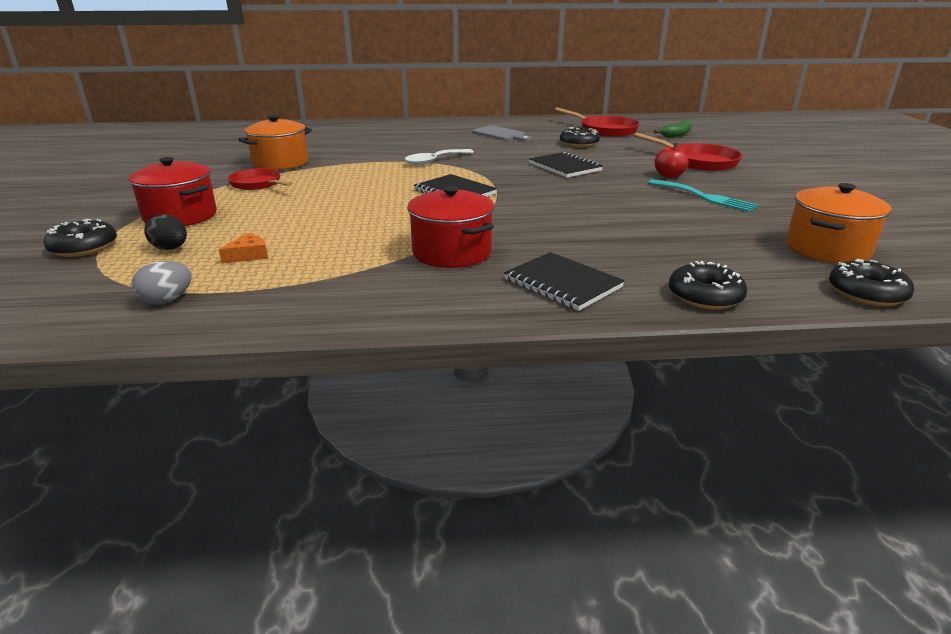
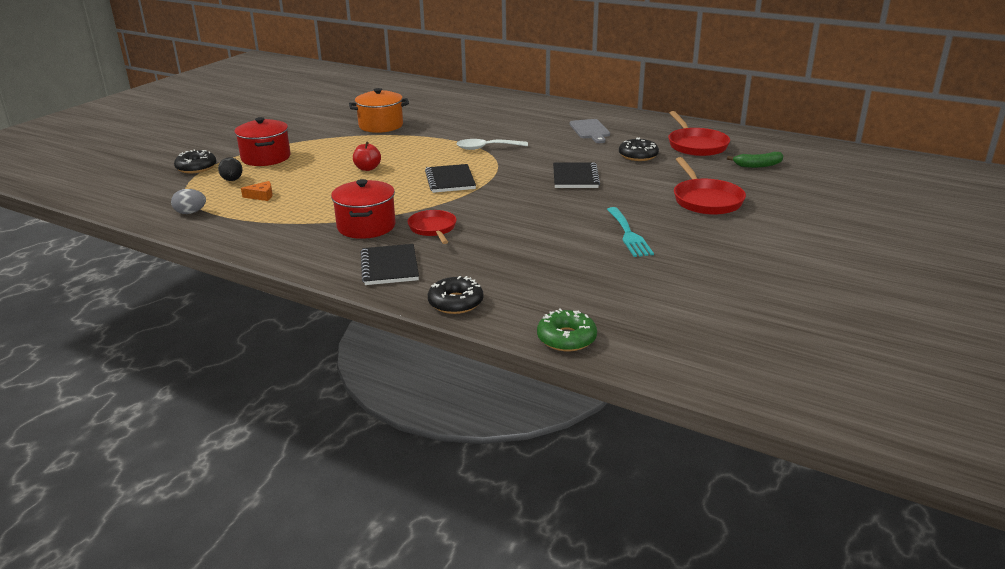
camera: 35 degrees right, 0 degrees up
red pan [228,168,293,190] -> red pan moved to [408,210,457,244]
red apple [654,143,689,178] -> red apple moved to [353,142,381,171]
orange pot [786,183,892,263] -> none
black donut [829,259,914,306] -> green donut [537,308,597,351]

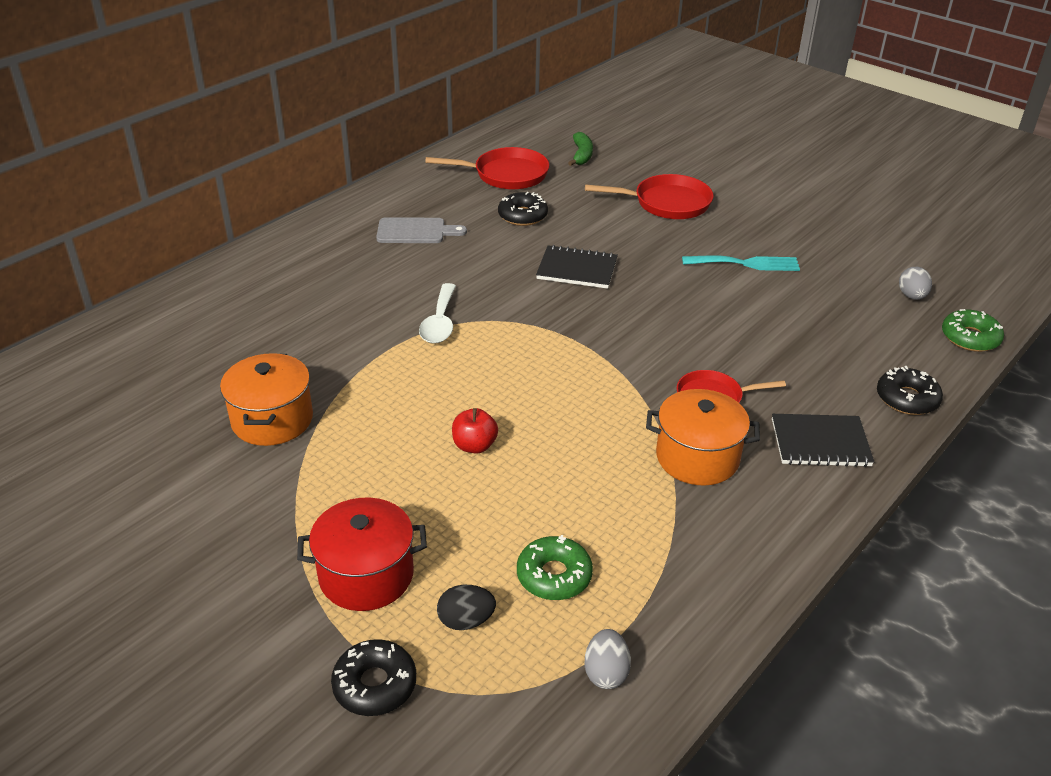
camera: 80 degrees left, 10 degrees up
orange cheese [241,181,273,201] -> green donut [517,535,593,600]
red pot [331,179,396,239] -> orange pot [646,389,760,486]
black notebook [425,164,476,193] -> none
none -> grey egg [899,267,932,300]

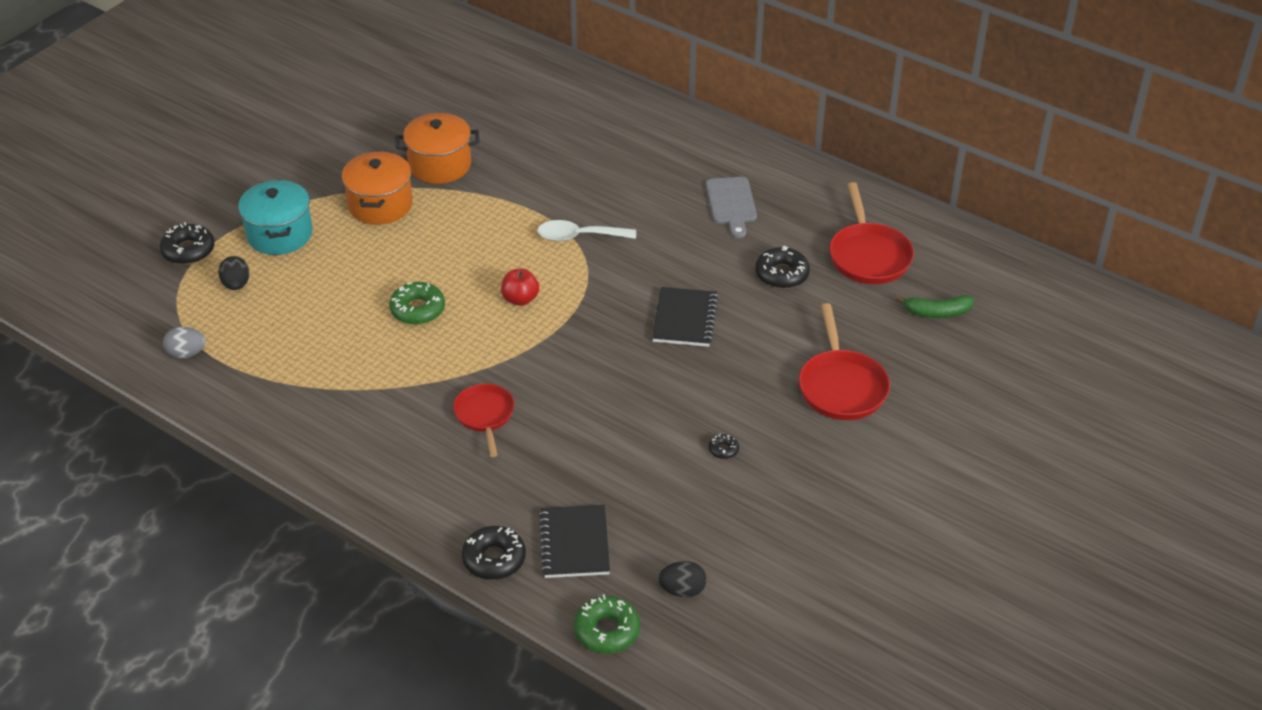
camera: 85 degrees right, 5 degrees up
red pot [297,498,427,611] -> turquoise pot [238,180,313,255]
red apple [452,408,498,454] -> red apple moved to [501,269,539,306]
green donut [517,535,593,600] -> green donut moved to [389,282,445,325]
orange pot [646,389,760,486] -> orange pot moved to [342,151,413,225]
turquoise fork [682,255,800,271] -> black donut [709,434,739,459]
black notebook [772,414,874,467] -> black notebook moved to [539,505,610,578]
grey egg [899,267,932,300] -> black egg [659,561,707,597]

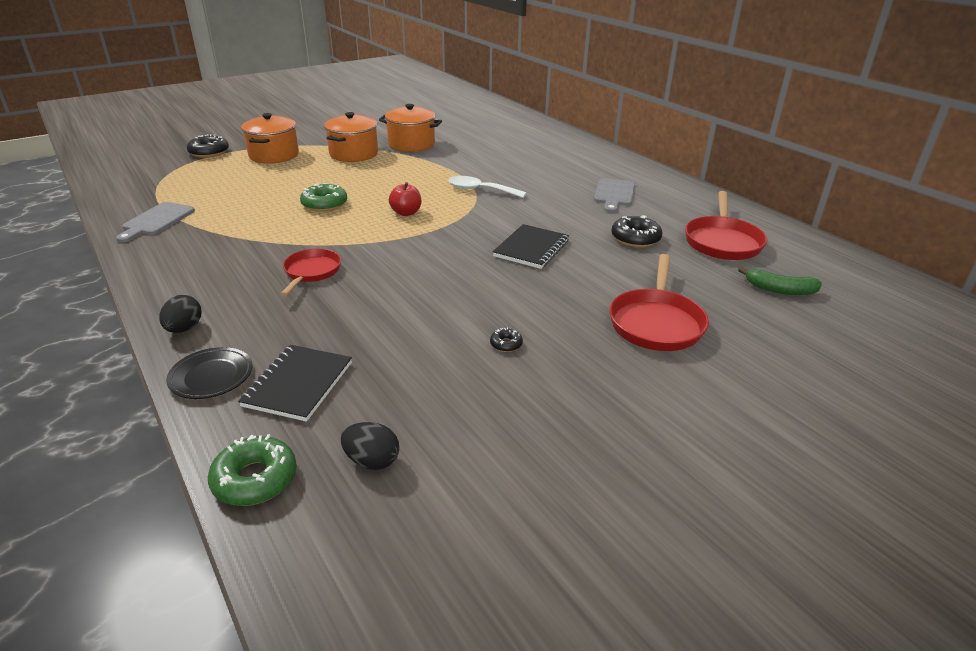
camera: 20 degrees right, 10 degrees down
grey egg [163,327,206,358] -> none
black egg [218,256,250,290] -> black egg moved to [159,295,202,333]
turquoise pot [238,180,313,255] -> orange pot [241,113,299,164]
black donut [462,526,526,580] -> black plate [166,347,253,399]
none -> grey cutting board [116,202,195,243]

